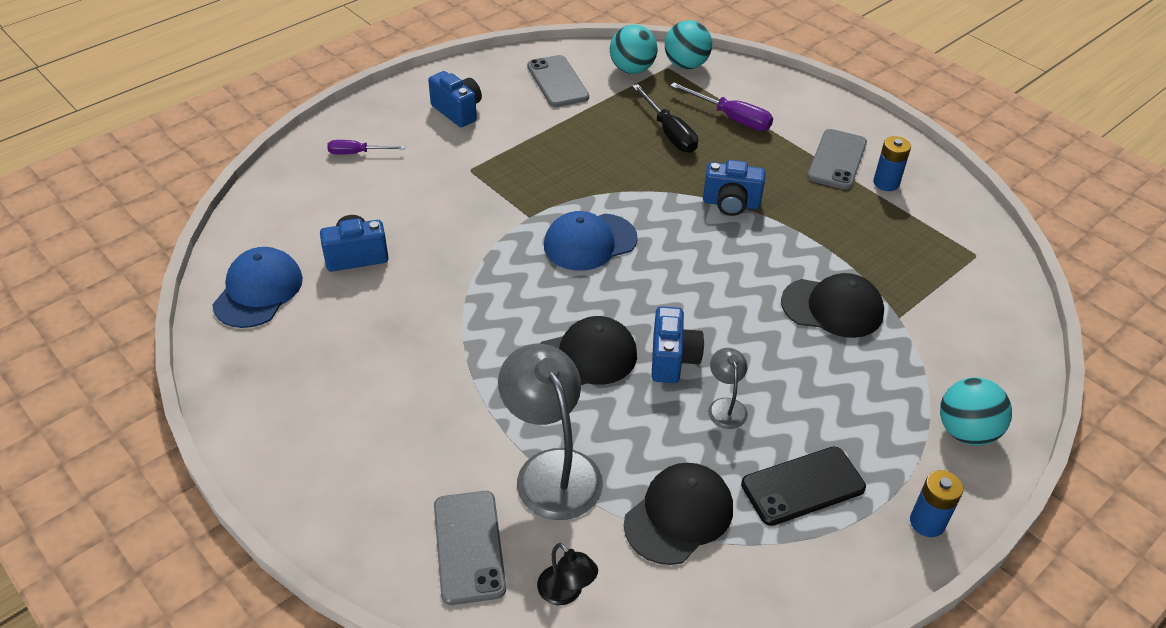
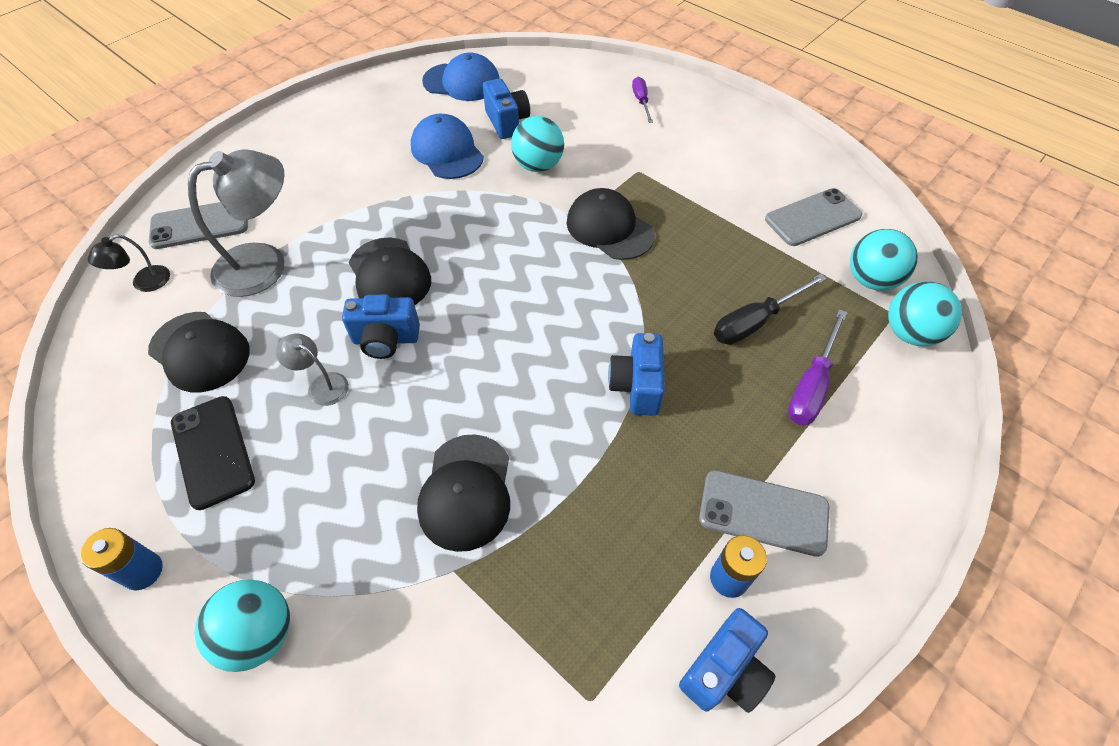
camera: 85 degrees right, 10 degrees up
blue camera [428,71,482,127] -> blue camera moved to [679,608,776,713]
blue cap [544,211,638,271] -> blue cap moved to [411,114,484,179]
grey lamp [708,348,748,429] -> grey lamp turned 135 degrees counterclockwise [276,333,349,406]
none -> turquoise ball [511,116,564,172]
none -> black cap [567,188,655,260]

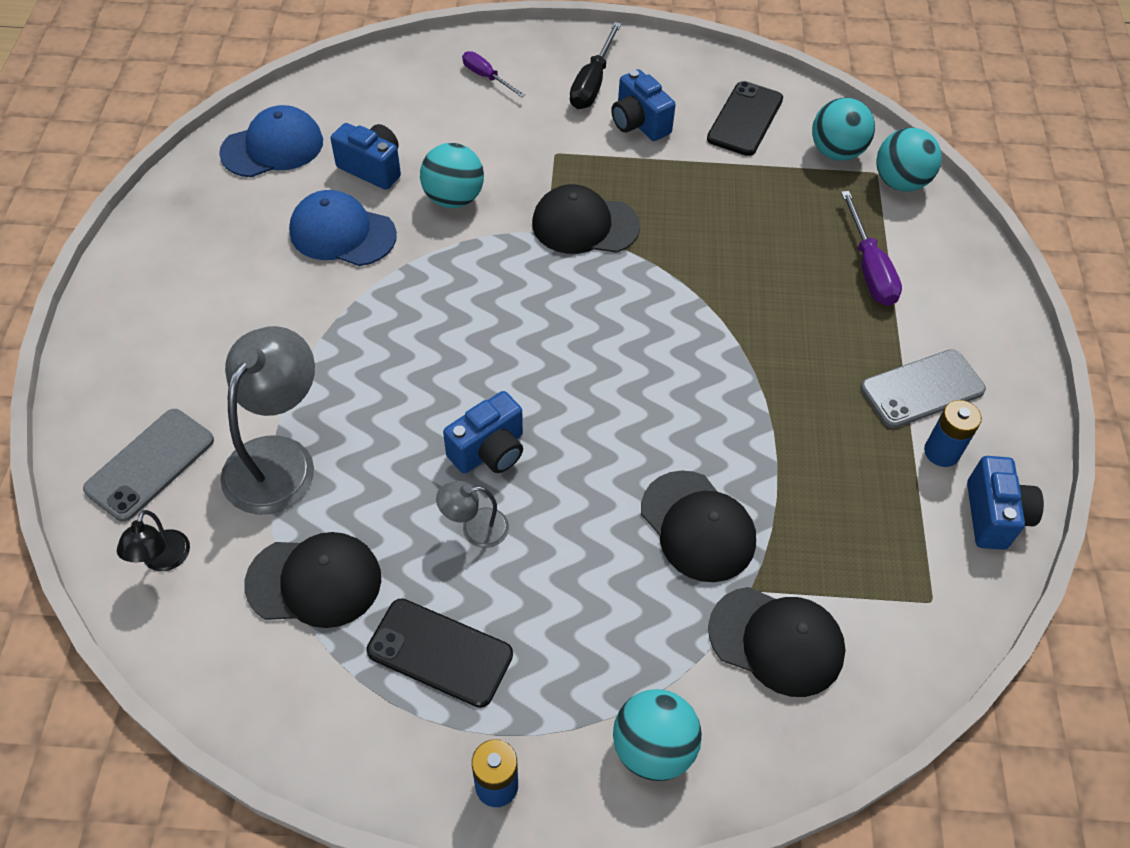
camera: 40 degrees left, 0 degrees up
black cap [349,237,431,305] -> black cap moved to [708,587,845,697]
blue camera [608,333,665,416] -> blue camera moved to [611,69,676,141]
black screwdriver [714,274,827,345] -> black screwdriver moved to [570,22,621,109]
grey phone [765,188,863,246] -> black phone [707,81,783,156]

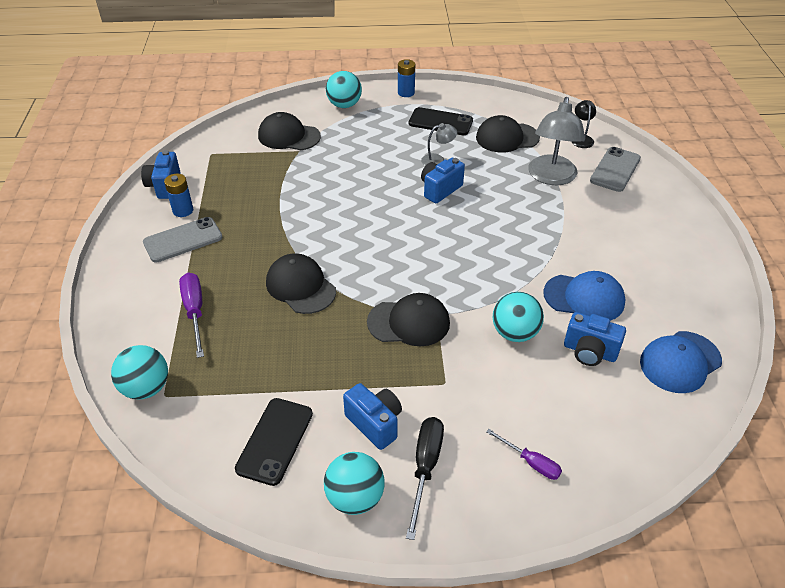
camera: 175 degrees right, 10 degrees down
black cap [641,470,756,582] -> black cap moved to [266,253,336,314]
turquoise ball [812,98,875,161] -> turquoise ball moved to [324,452,385,515]

